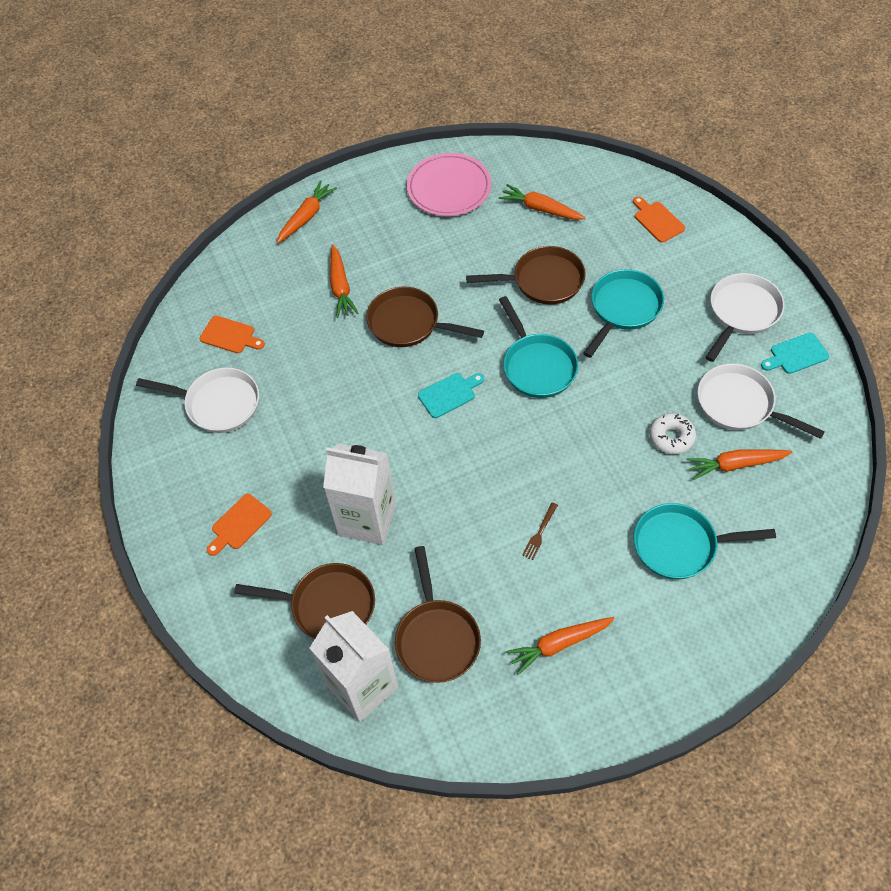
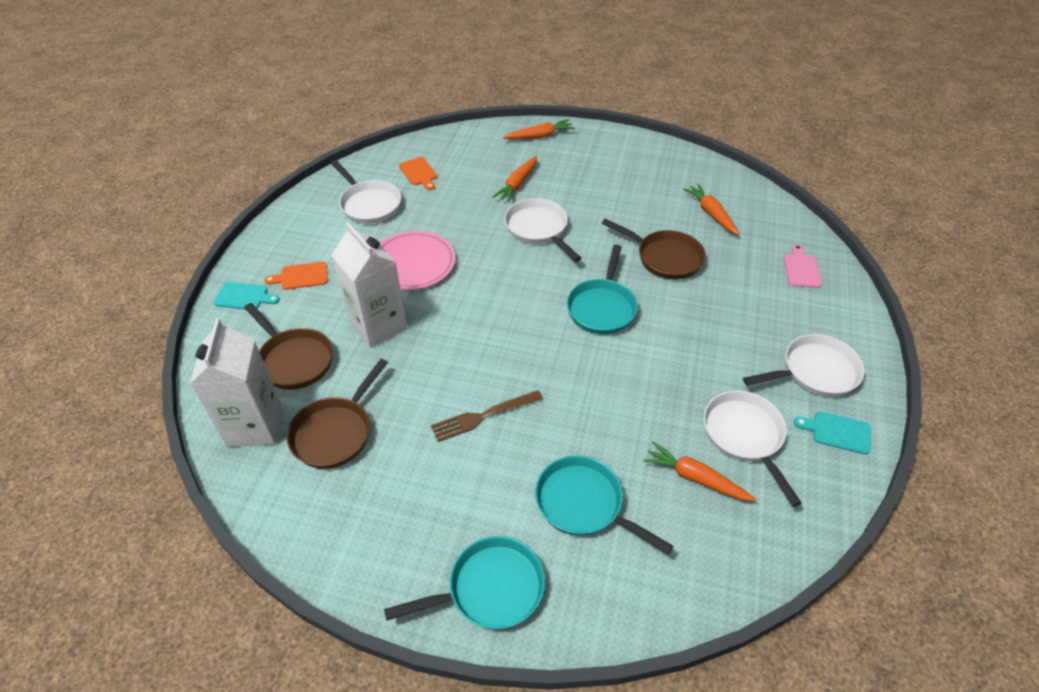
camera: 35 degrees right, 10 degrees down
brown pan [366,287,484,347] -> white pan [504,198,581,262]
pink plate [407,153,491,216] -> pink plate moved to [380,231,455,290]
turquoise cutting board [418,373,484,418] -> turquoise cutting board moved to [214,282,280,310]
orange carrot [506,617,615,675] -> none
brown fork [522,502,558,560] -> brown fork [431,390,543,442], size x1.78
turquoise pan [583,269,664,358] -> turquoise pan moved to [384,536,545,629]
orange cutting board [633,196,685,243] -> pink cutting board [784,244,822,288]
white donut [650,413,696,454] -> none

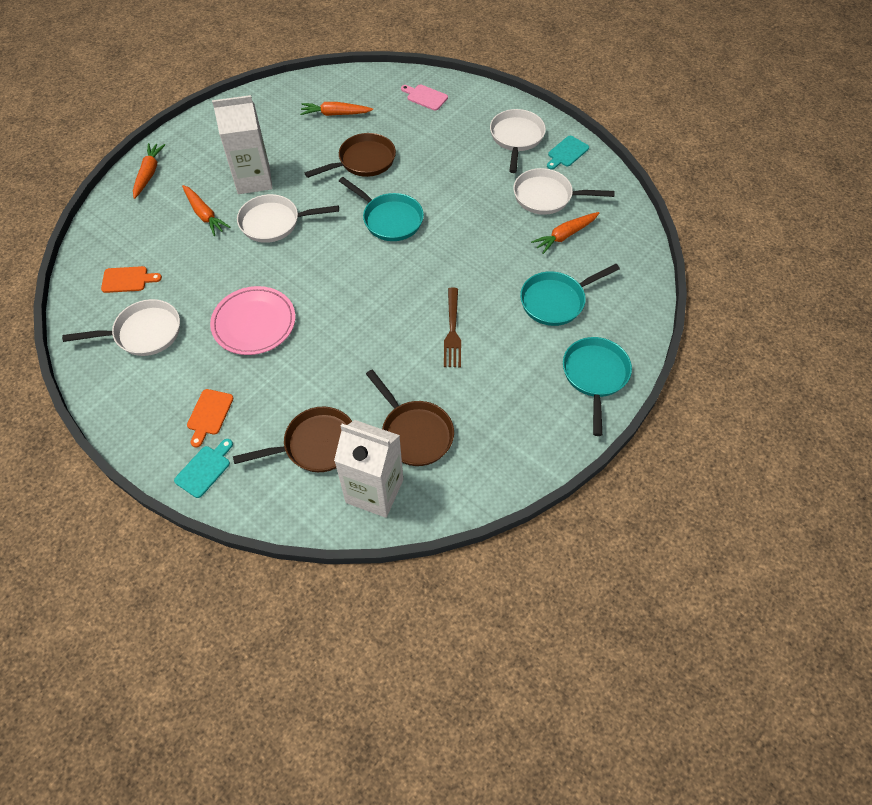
camera: 65 degrees left, 10 degrees up
white carton [331,223,407,348] -> white carton moved to [212,95,273,194]

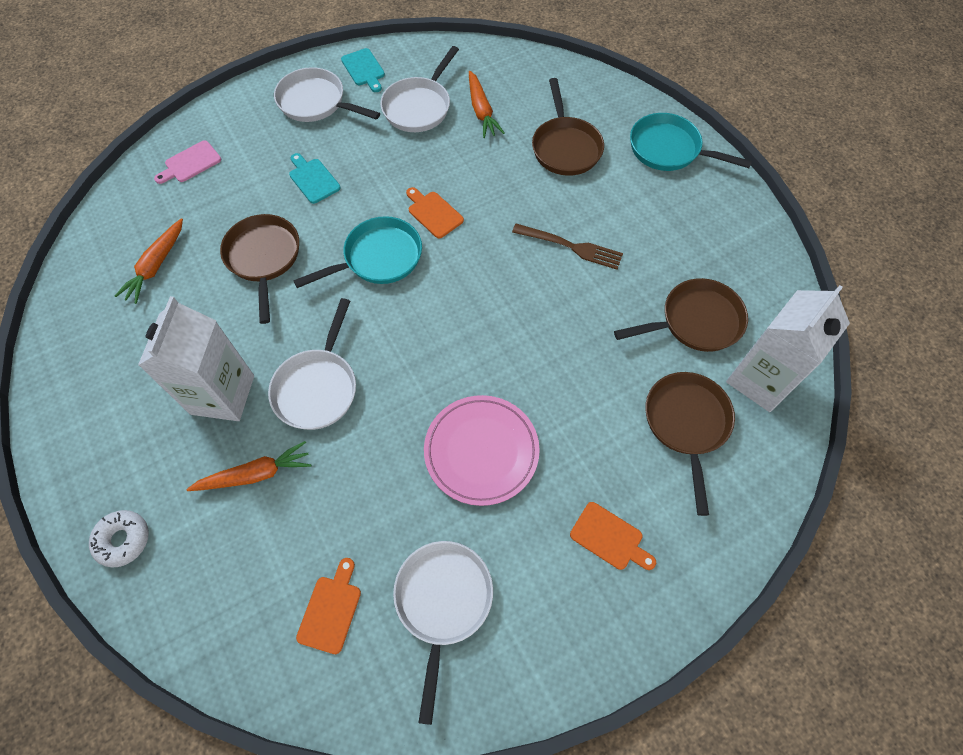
camera: 70 degrees left, 5 degrees up
orange carrot [133,143,165,199] -> white donut [89,510,149,568]
turquoise cutting board [174,439,233,498] -> turquoise cutting board moved to [289,153,341,204]
turquoise pan [520,264,620,326] -> brown pan [532,78,604,176]
none -> orange cutting board [406,187,464,238]

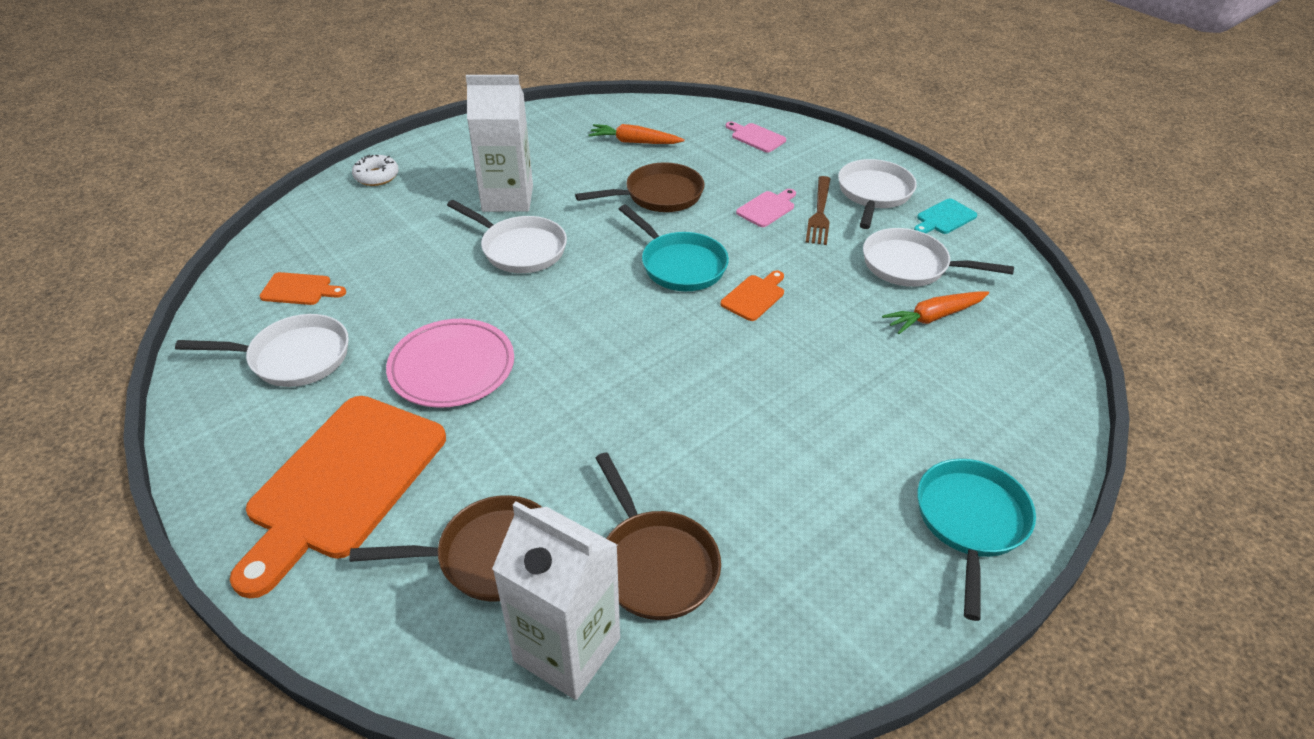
camera: 80 degrees right, 20 degrees down
orange carrot [186,441,311,491] -> none
white pan [268,298,356,430] -> white pan turned 150 degrees counterclockwise [447,200,567,273]
turquoise cutting board [289,153,341,204] -> pink cutting board [736,189,796,227]
brown fork [512,224,623,270] -> brown fork moved to [806,176,830,245]
brown pan [532,78,604,176] -> none
orange cutting board [570,502,656,570] -> orange cutting board [230,396,446,599], size x2.39

